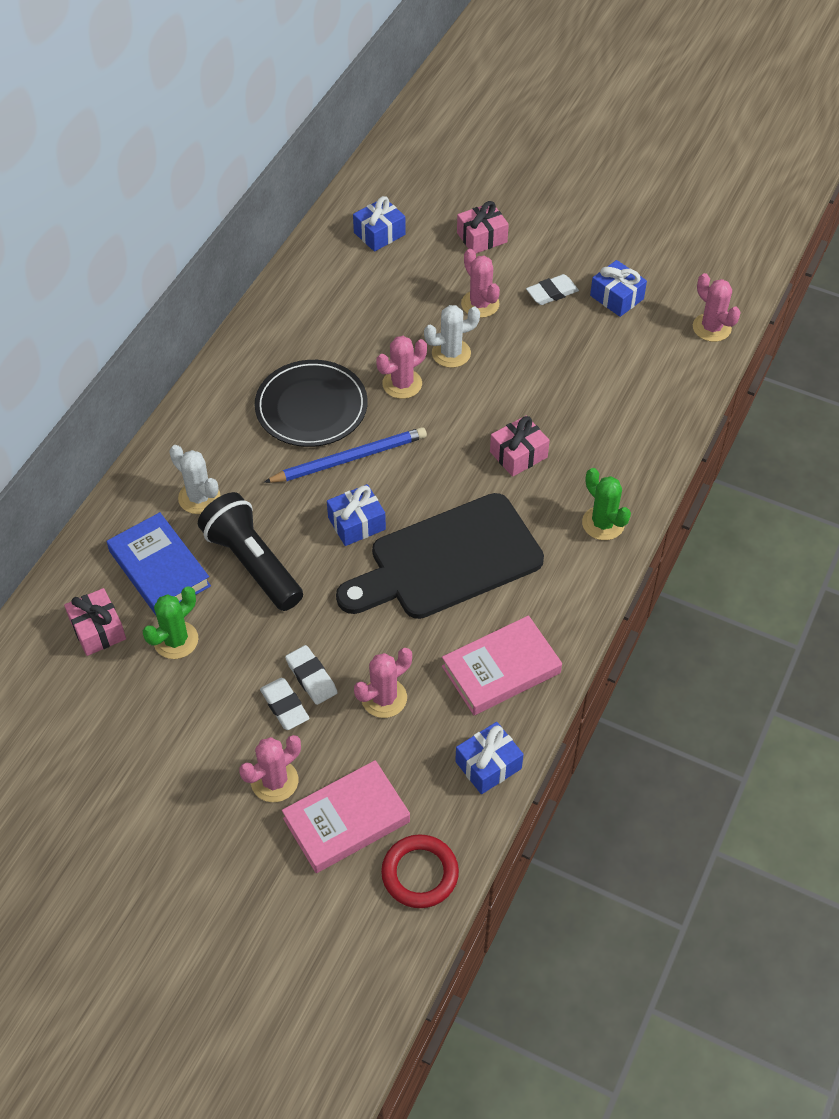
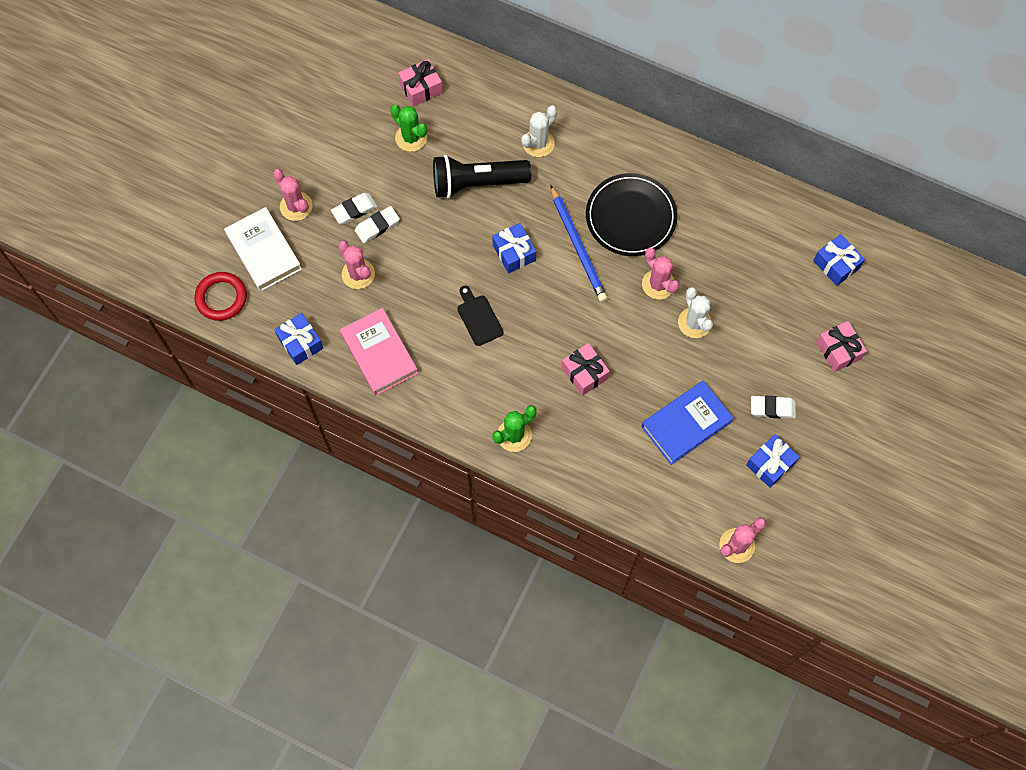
camera: 90 degrees right, 15 degrees up
blue book [107,512,211,615] -> blue book moved to [641,381,734,465]
black flashlight [198,492,303,611] -> black flashlight turned 150 degrees counterclockwise [433,155,531,199]
pink book [282,760,410,873] -> white book [224,207,302,292]
black cutting board [336,493,544,619] -> black cutting board [457,286,503,346], size x0.40
pink cactus [461,249,500,318] -> none
white eraser [526,274,579,305] -> white eraser turned 60 degrees counterclockwise [751,396,796,418]

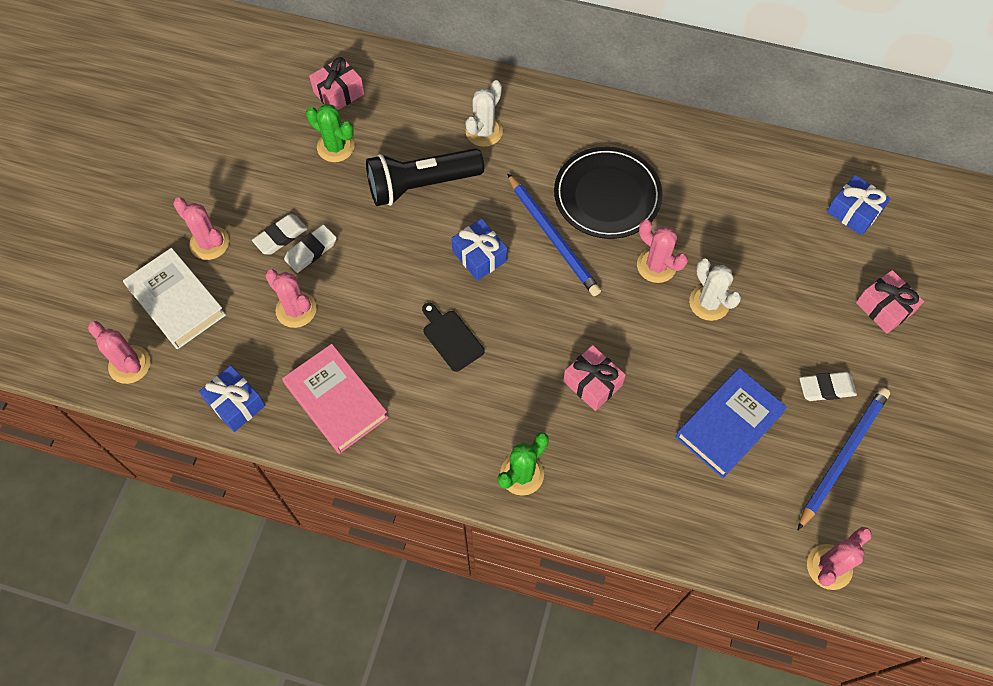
camera: 10 degrees left, 5 degrees down
red ring [194,272,247,321] -> pink cactus [88,321,150,384]
blue gift [746,434,799,488] -> blue pencil [798,387,890,530]

